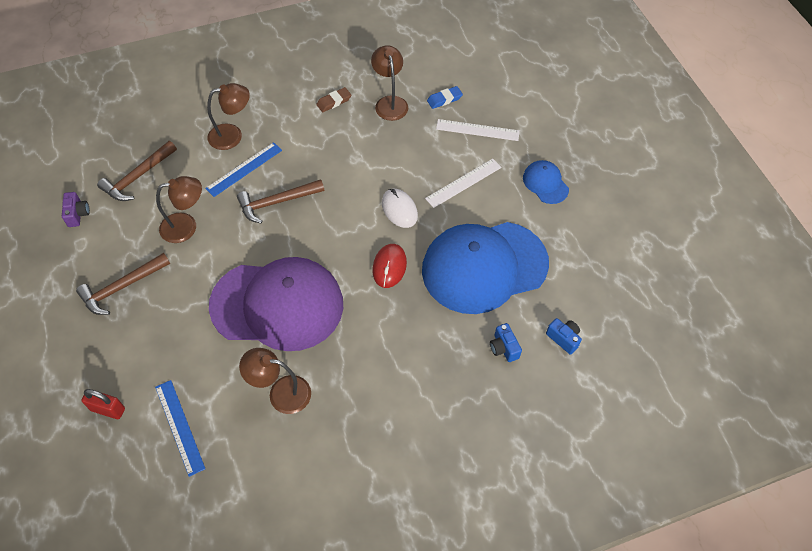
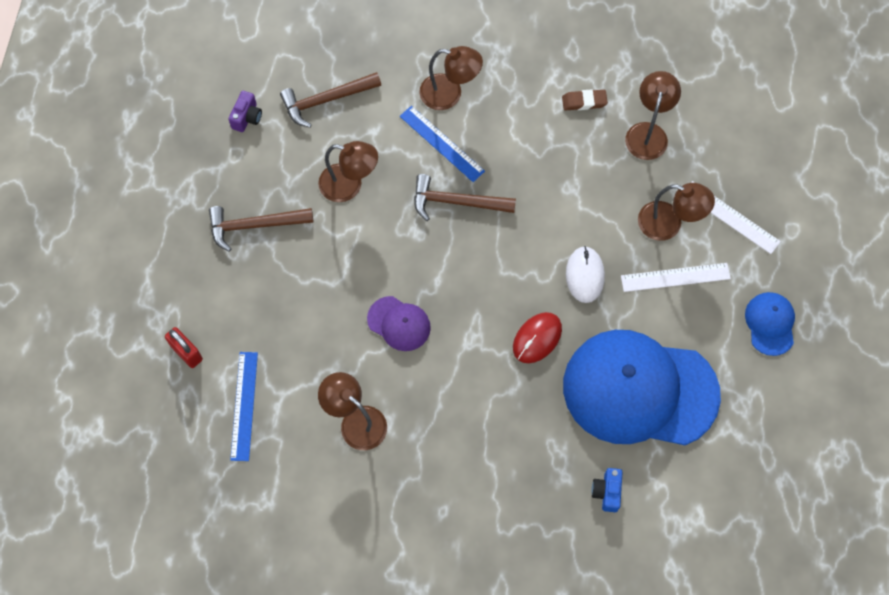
camera: 30 degrees right, 10 degrees up
blue ruler [205,142,282,197] -> blue ruler turned 60 degrees clockwise [400,106,485,182]
purple cap [209,257,343,351] -> purple cap [367,296,431,351], size x0.43
blue eraser [427,86,463,109] -> none
blue camera [546,318,582,355] -> none
none -> brown lamp [638,183,715,241]

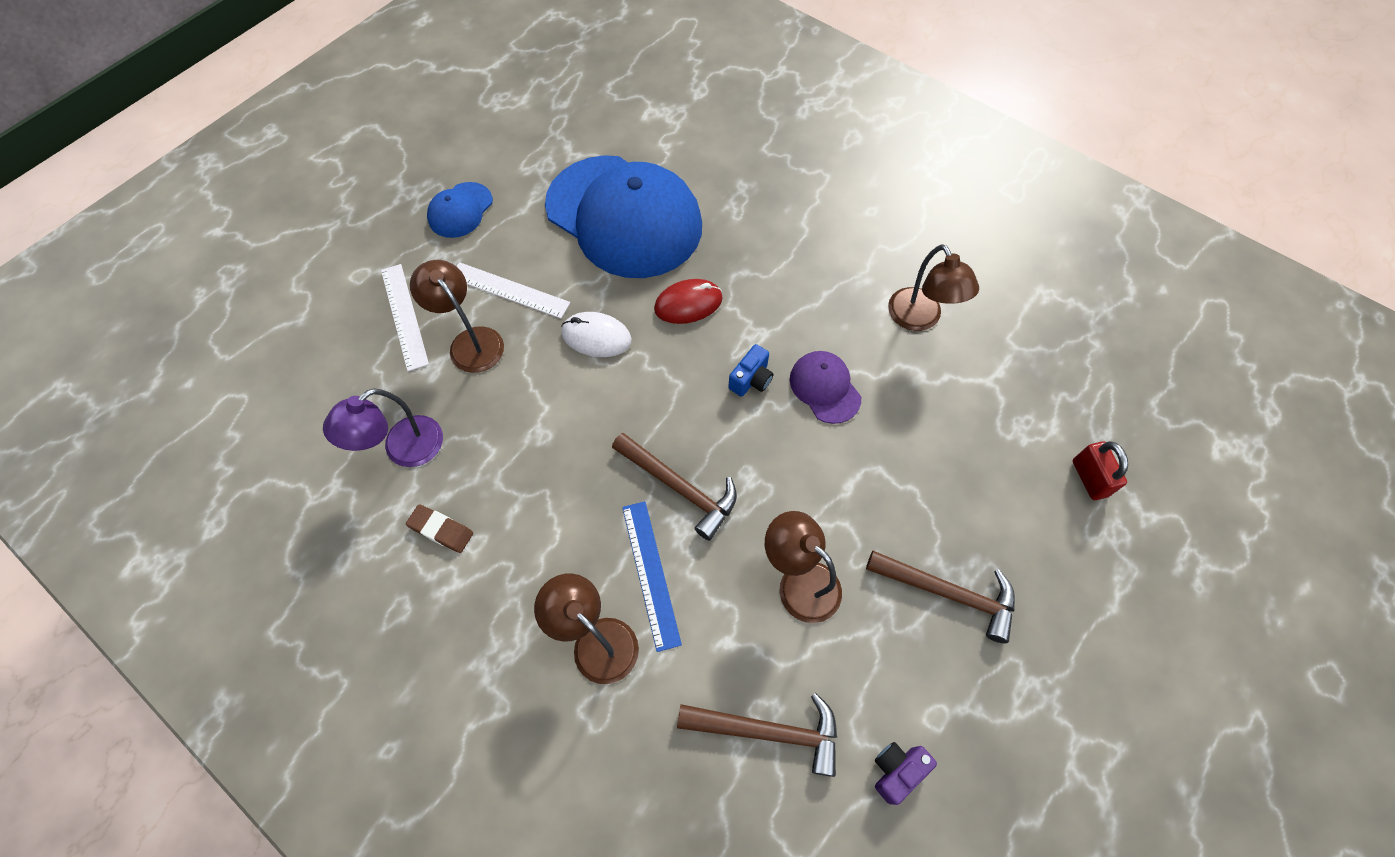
camera: 150 degrees left, 5 degrees down
blue ruler [230,352,258,461] -> none
white mouse [566,246,605,303] -> white mouse turned 75 degrees clockwise [561,312,632,357]
blue camera [591,468,623,512] -> blue camera moved to [728,344,773,397]
brown lamp [625,71,681,160] -> purple lamp [323,388,443,467]

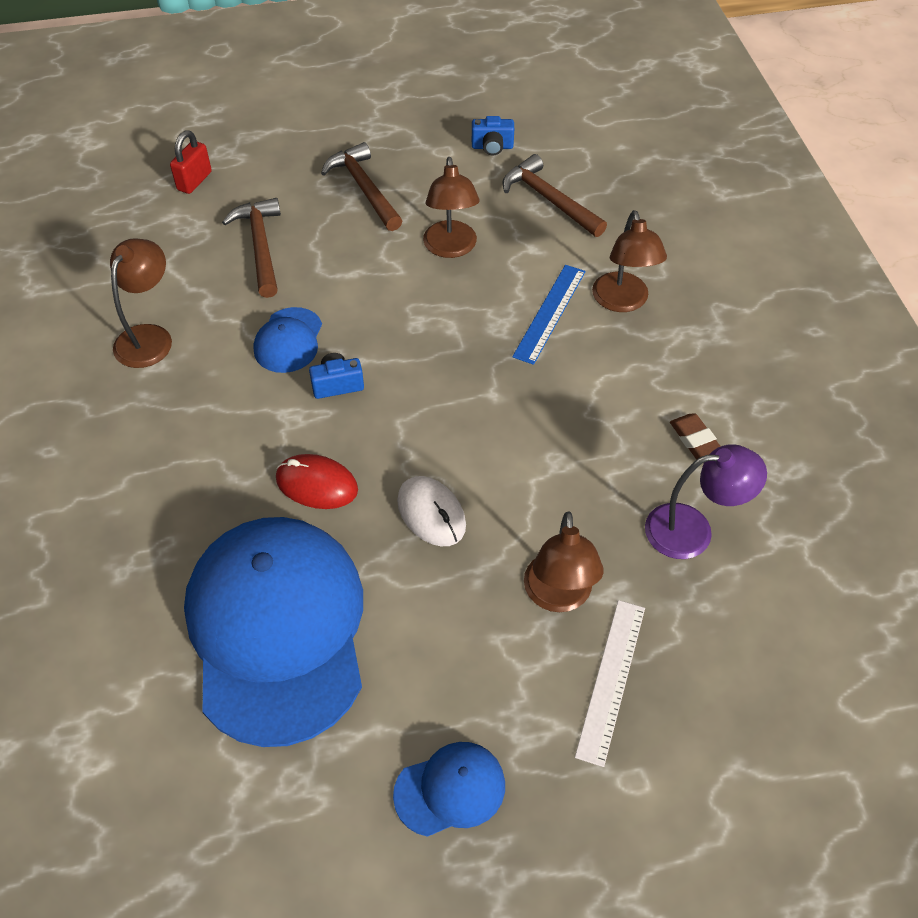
camera: 140 degrees left, 10 degrees down
white ruler [456,262,570,319] -> none
brown hammer [612,433,737,541] -> brown hammer moved to [222,198,281,298]
purple cap [790,351,861,424] -> blue cap [253,307,322,373]
purple camera [875,742,937,805] -> blue camera [472,116,514,155]

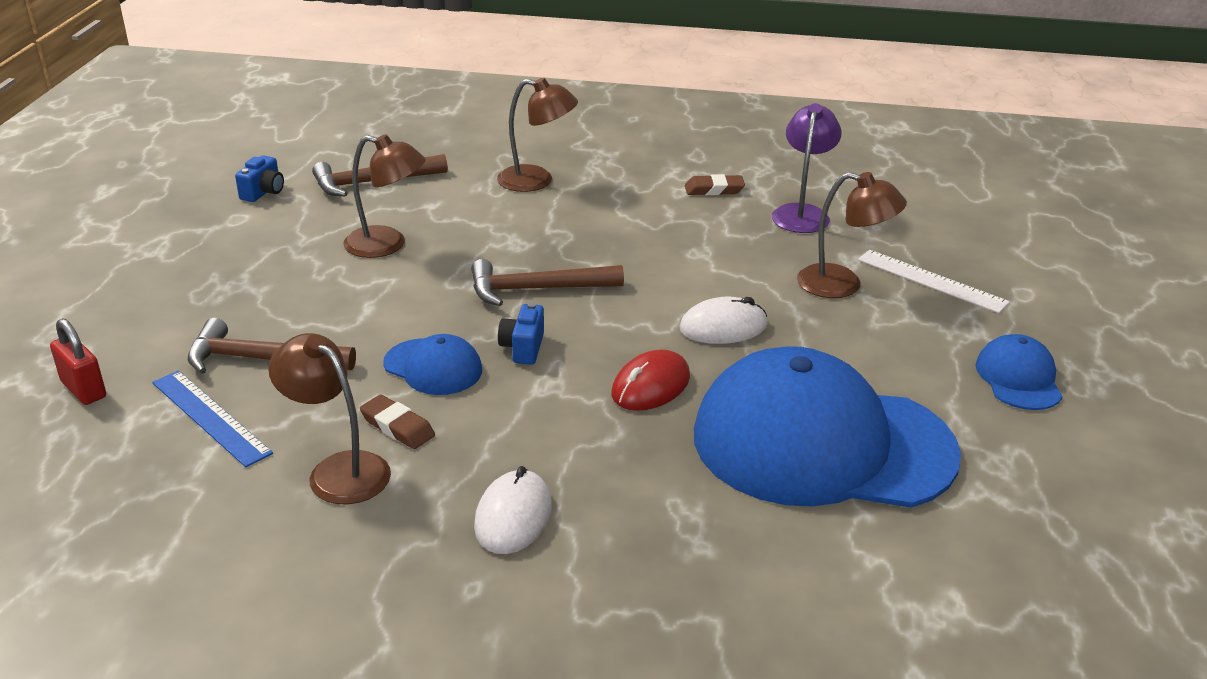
camera: 70 degrees left, 20 degrees down
brown hammer [321,142,402,231] -> brown hammer moved to [471,259,624,306]
blue ruler [512,265,585,365] -> blue ruler moved to [152,371,273,467]
none -> brown eraser [360,395,435,449]
none -> white mouse [474,466,552,554]

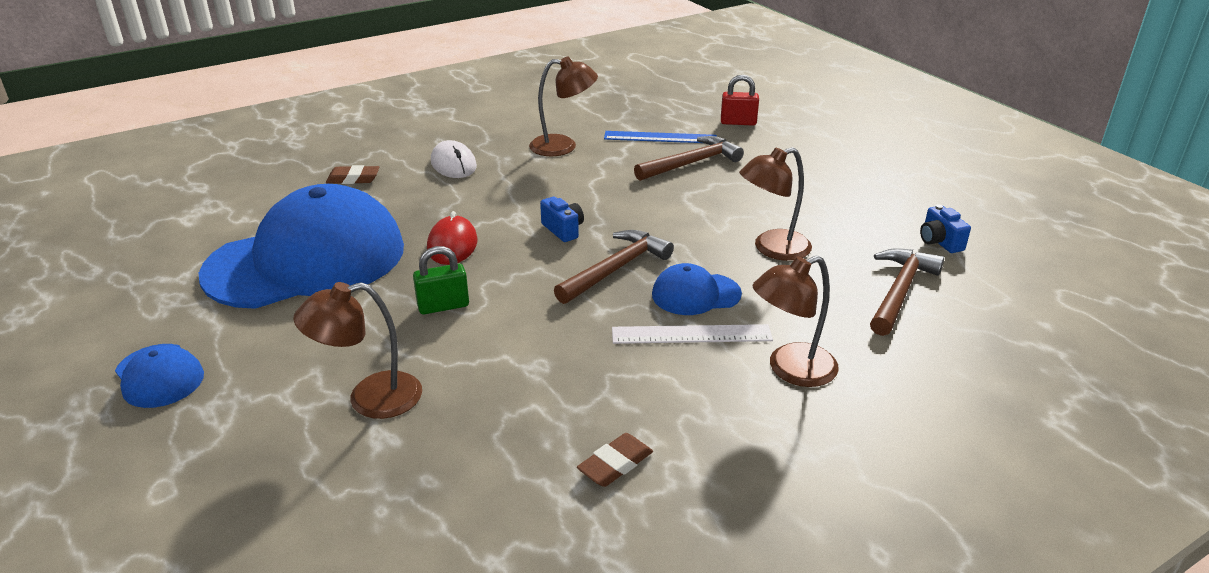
camera: 140 degrees right, 0 degrees up
brown eraser [360,395,435,449] -> brown eraser moved to [326,165,379,184]
blue cap [383,334,482,395] -> blue cap moved to [652,263,742,315]
white mouse [679,297,768,344] -> green padlock [413,246,469,314]
purple lamp [772,103,842,233] -> none
white ruler [858,250,1010,313] -> white ruler moved to [612,324,773,344]

